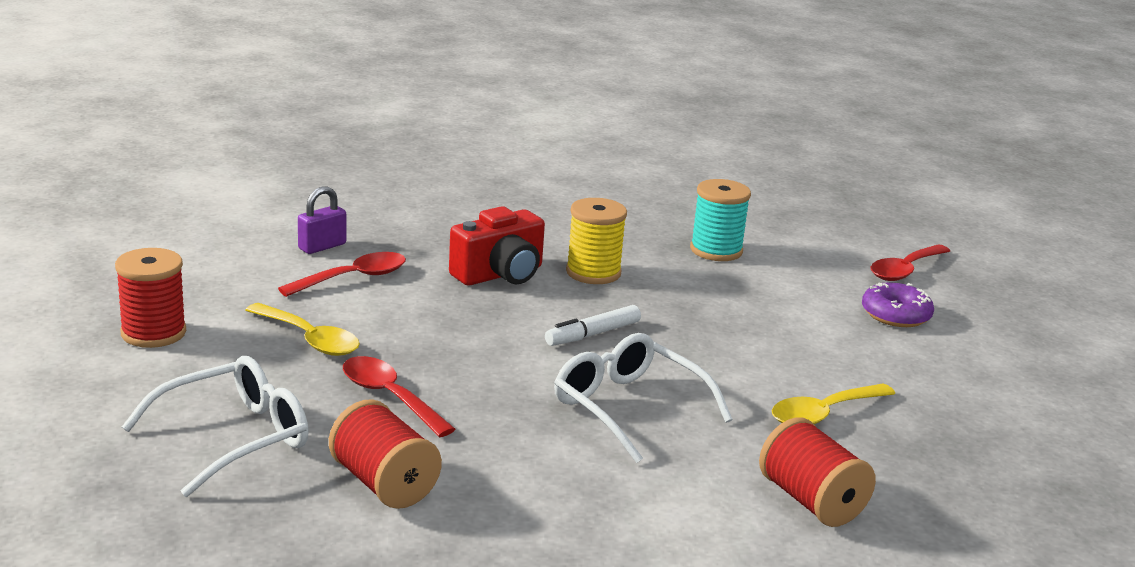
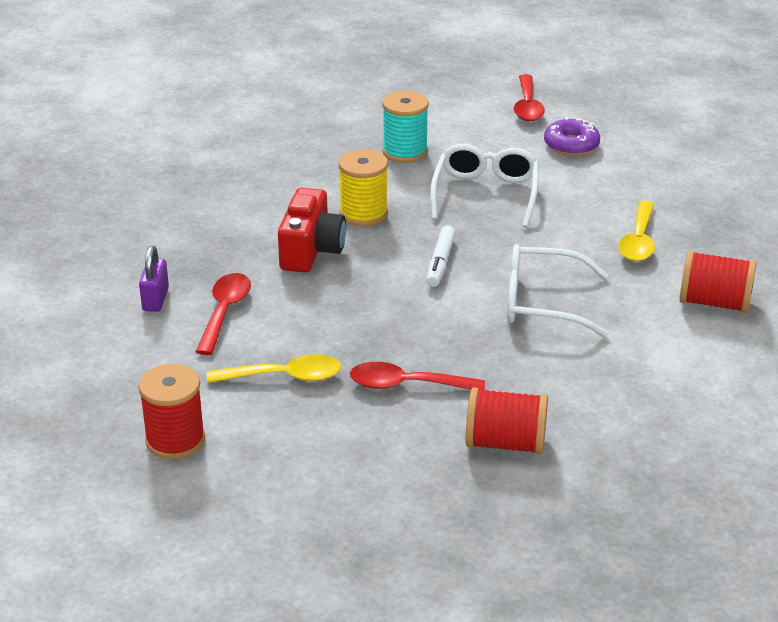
camera: 40 degrees left, 10 degrees up
white glasses [122,356,309,497] -> white glasses moved to [430,144,539,228]

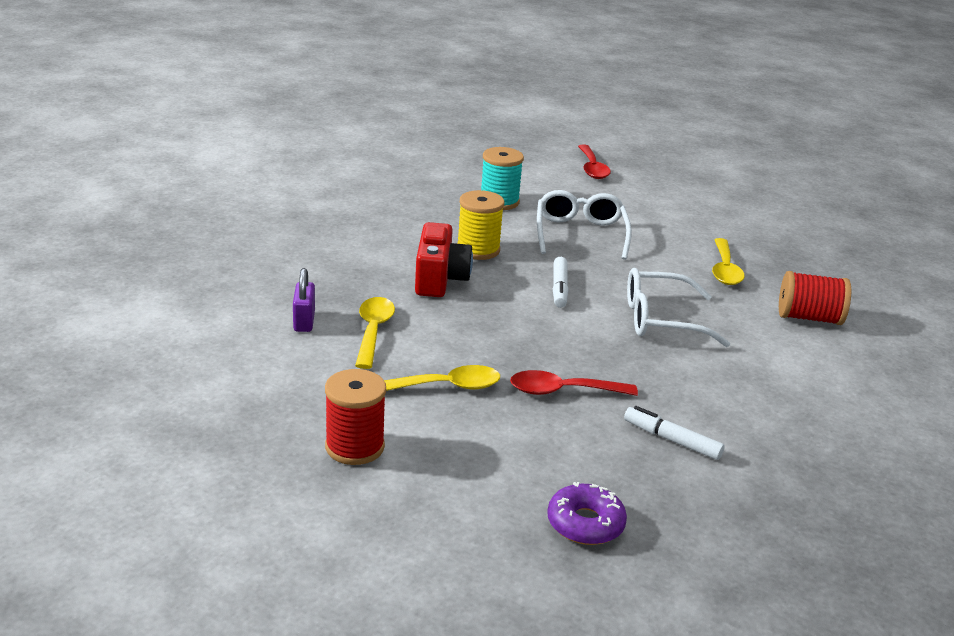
camera: 10 degrees left, 5 degrees down
red spoon [196,273,251,355] -> yellow spoon [355,297,395,369]
red spool [465,387,548,455] -> white marker [624,406,725,460]
purple donut [544,117,600,156] -> purple donut moved to [547,482,627,545]

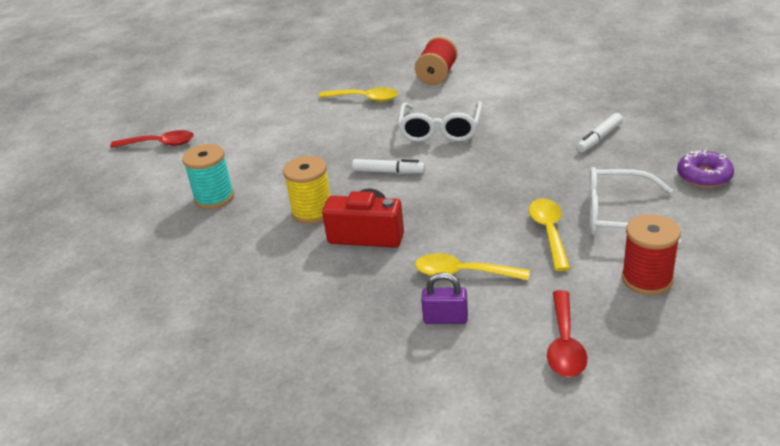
camera: 75 degrees left, 5 degrees up
red spoon [510,370,638,396] -> red spoon moved to [547,290,587,377]
white glasses [537,190,632,260] -> white glasses moved to [589,167,682,244]

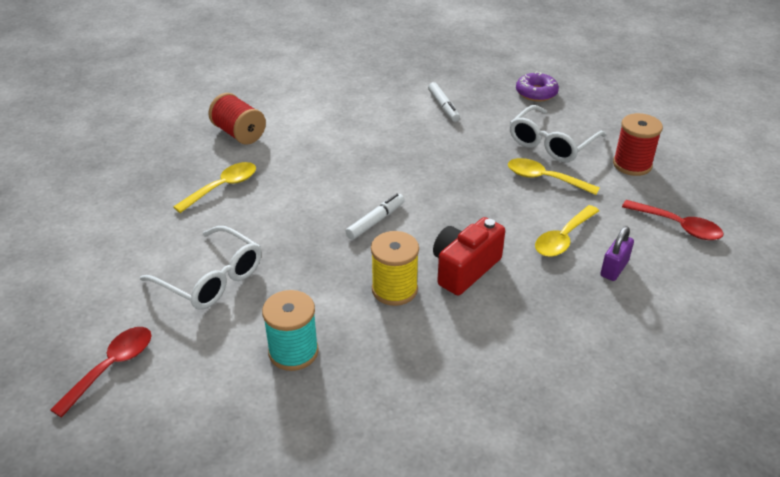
camera: 65 degrees left, 5 degrees up
white glasses [398,102,482,142] -> white glasses moved to [140,226,261,310]

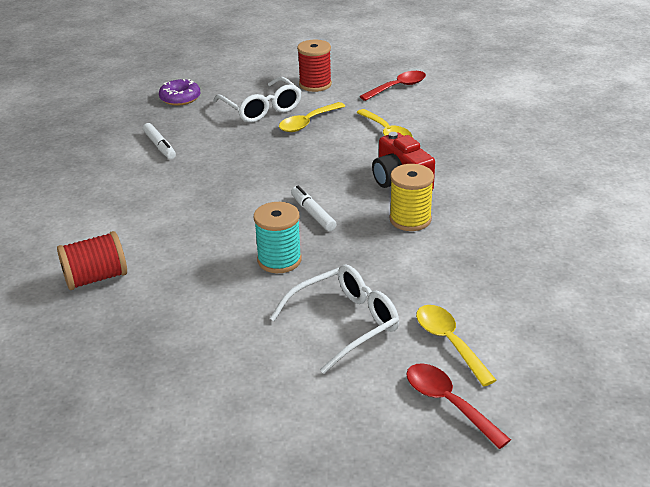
camera: 70 degrees left, 5 degrees down
yellow spoon [173,162,256,213] -> yellow spoon moved to [416,305,497,387]
turquoise spool [262,290,319,371] -> turquoise spool moved to [254,202,302,273]
white marker [428,82,460,122] -> white marker turned 60 degrees clockwise [143,123,176,159]
purple padlock [600,226,634,281] -> none

